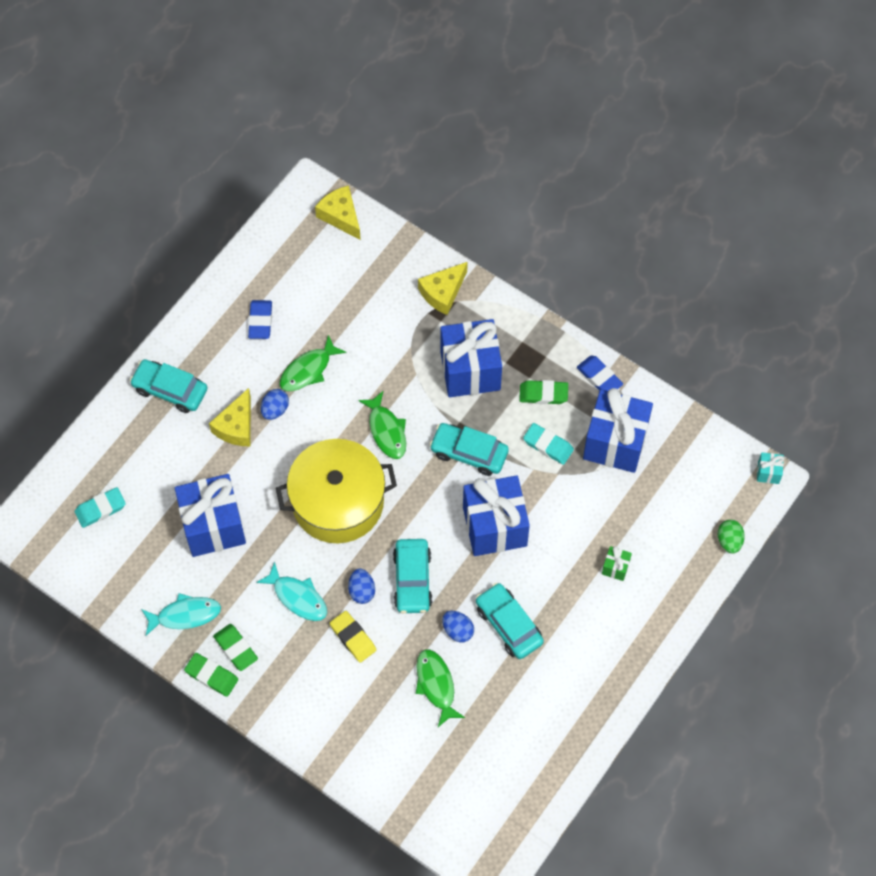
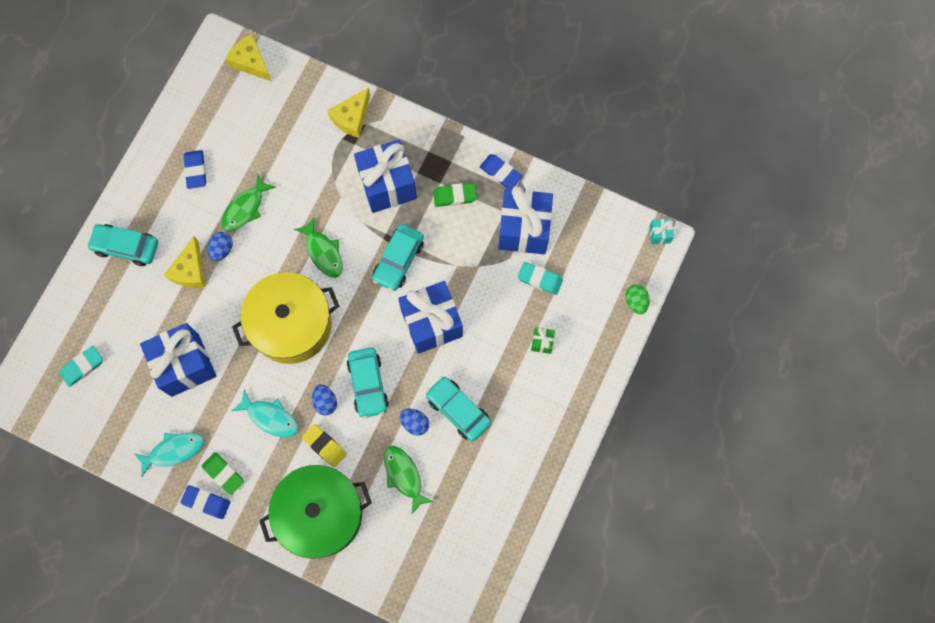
camera: 10 degrees left, 10 degrees up
green eraser [184,653,238,697] -> blue eraser [180,485,230,519]
turquoise car [429,423,509,476] -> turquoise car turned 75 degrees counterclockwise [372,224,424,291]
turquoise eraser [523,423,574,465] -> turquoise eraser moved to [518,262,563,295]
none -> green pot [259,465,372,559]

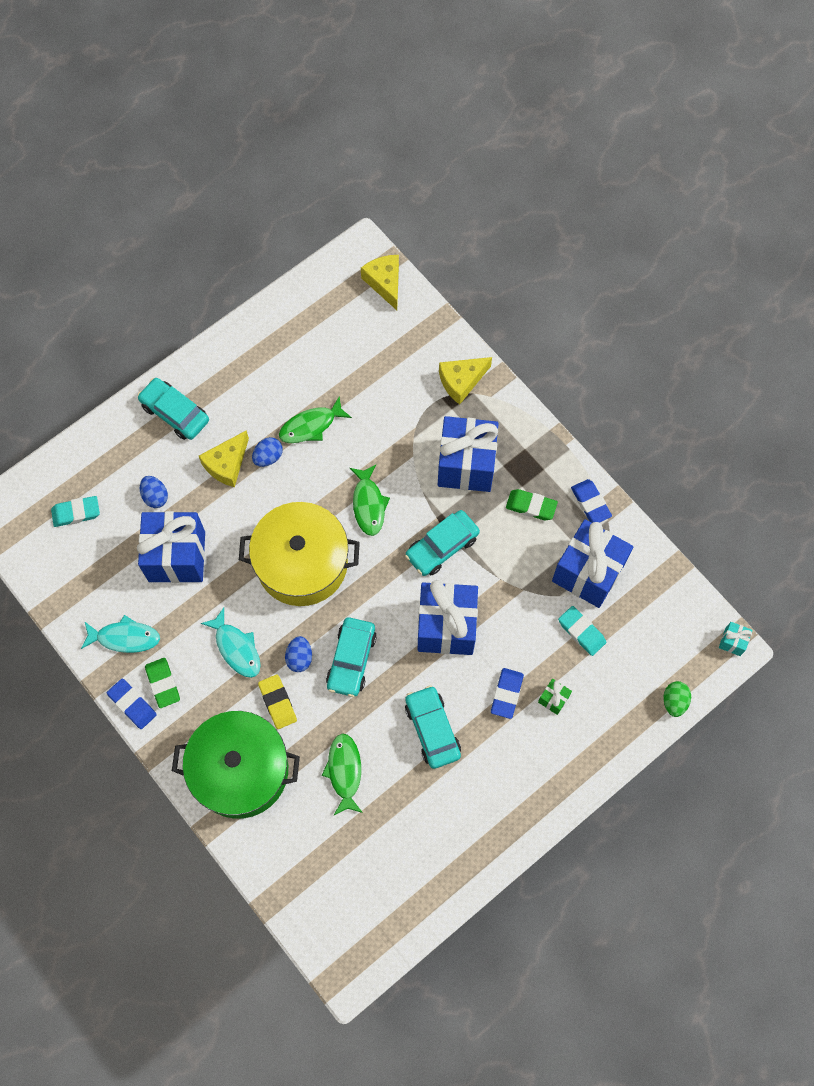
camera: 25 degrees right, 5 degrees down
blue eraser [184,150,206,189] -> blue eraser moved to [491,668,524,719]
blue egg [400,409,429,436] -> blue egg moved to [140,476,168,508]

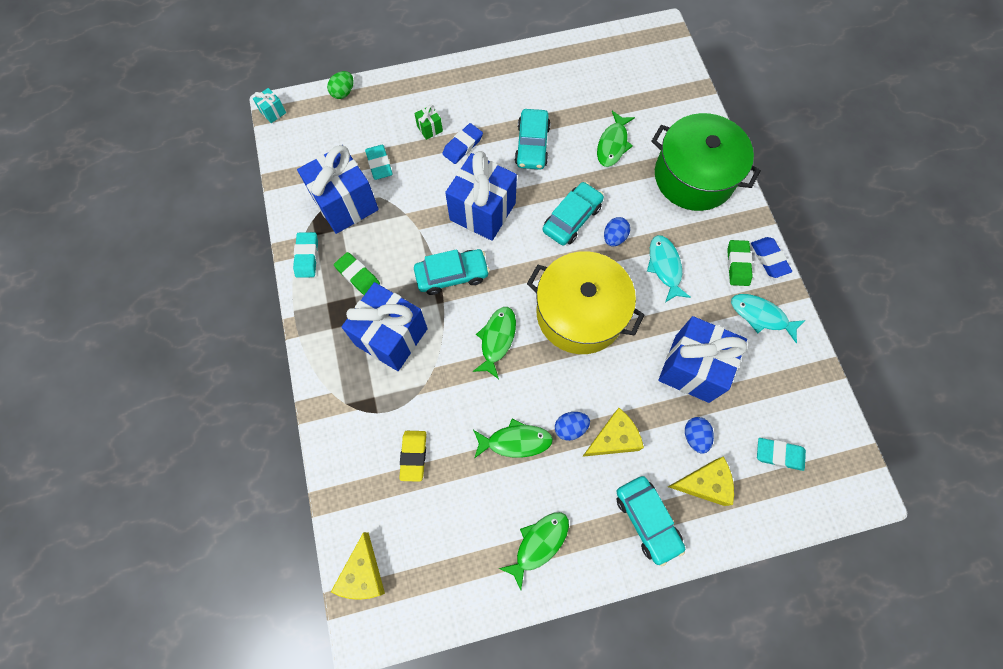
camera: 155 degrees left, 0 degrees up
yellow eraser [258,674,297,729] -> yellow eraser moved to [399,431,426,482]
yellow cheese [439,357,492,405] -> yellow cheese moved to [668,456,734,506]
blue eraser [571,479,612,523] -> turquoise eraser [293,232,318,278]
none -> green fish [498,512,569,590]

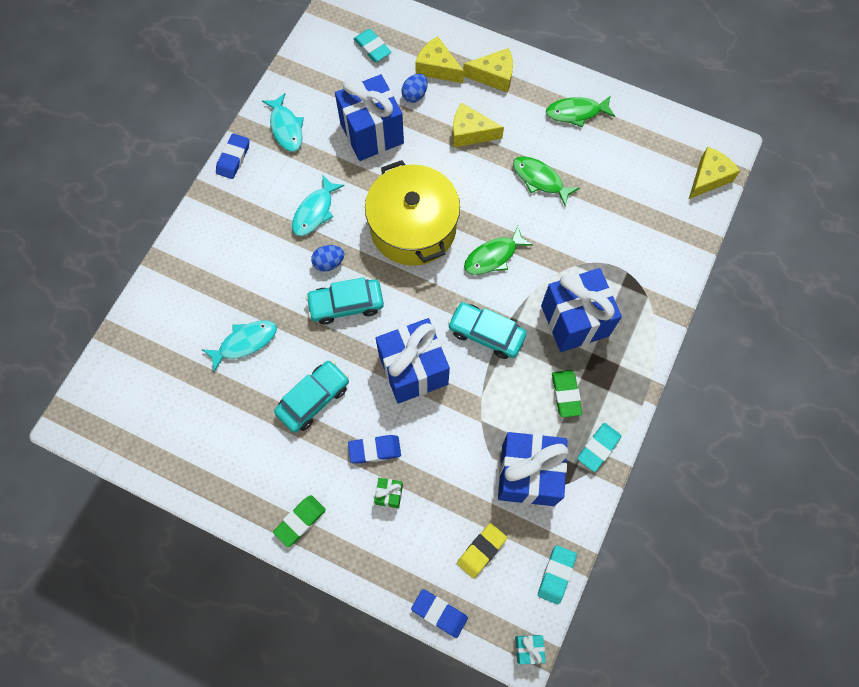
camera: 140 degrees left, 0 degrees up
green egg [327,71,354,99] -> blue eraser [411,589,468,638]
turquoise eraser [365,145,393,180] -> turquoise eraser moved to [538,545,577,605]
yellow eraser [399,431,426,482] -> yellow eraser moved to [457,523,507,578]
blue egg [555,412,590,441] -> none
green fish [597,111,635,167] -> turquoise fish [203,320,277,372]
turquoise car [616,476,685,567] -> yellow cheese [463,48,513,92]
green pot [651,113,761,211] -> none
green eraser [727,240,753,286] -> green eraser moved to [273,495,326,547]

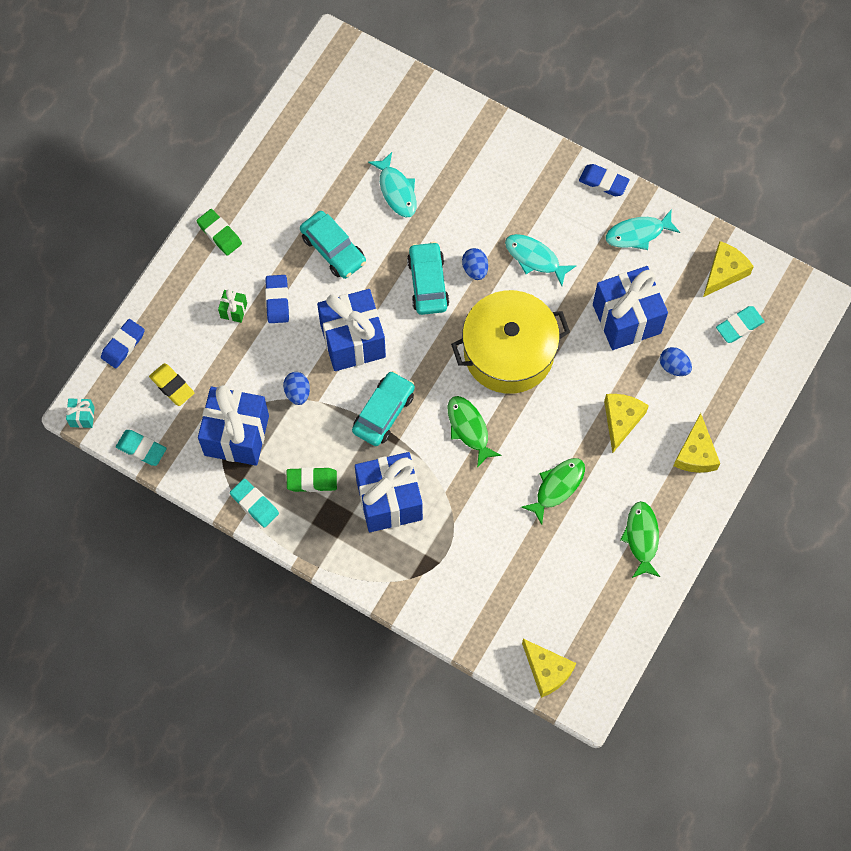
camera: 95 degrees right, 0 degrees up
yellow cheese [415,36,464,83] -> yellow cheese moved to [703,241,754,297]
none -> blue egg [283,372,310,405]

